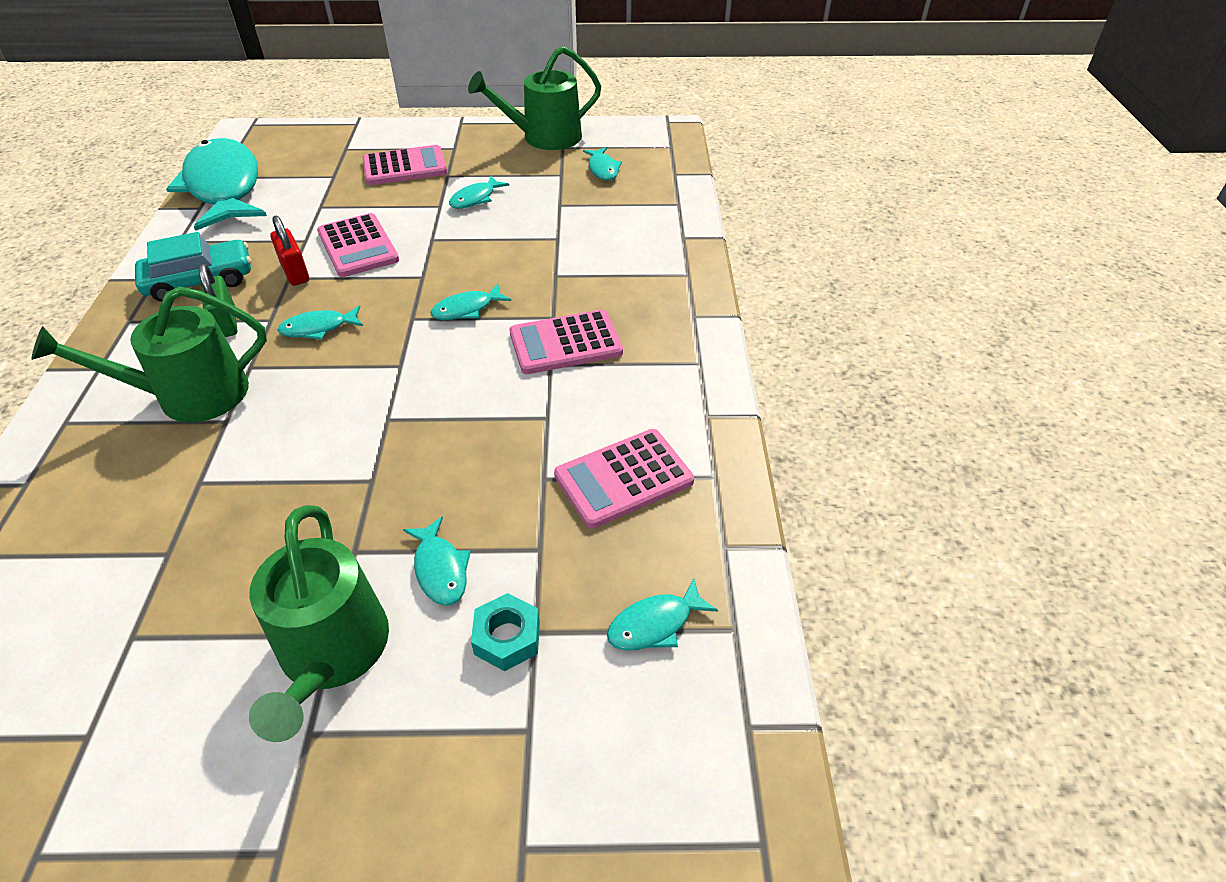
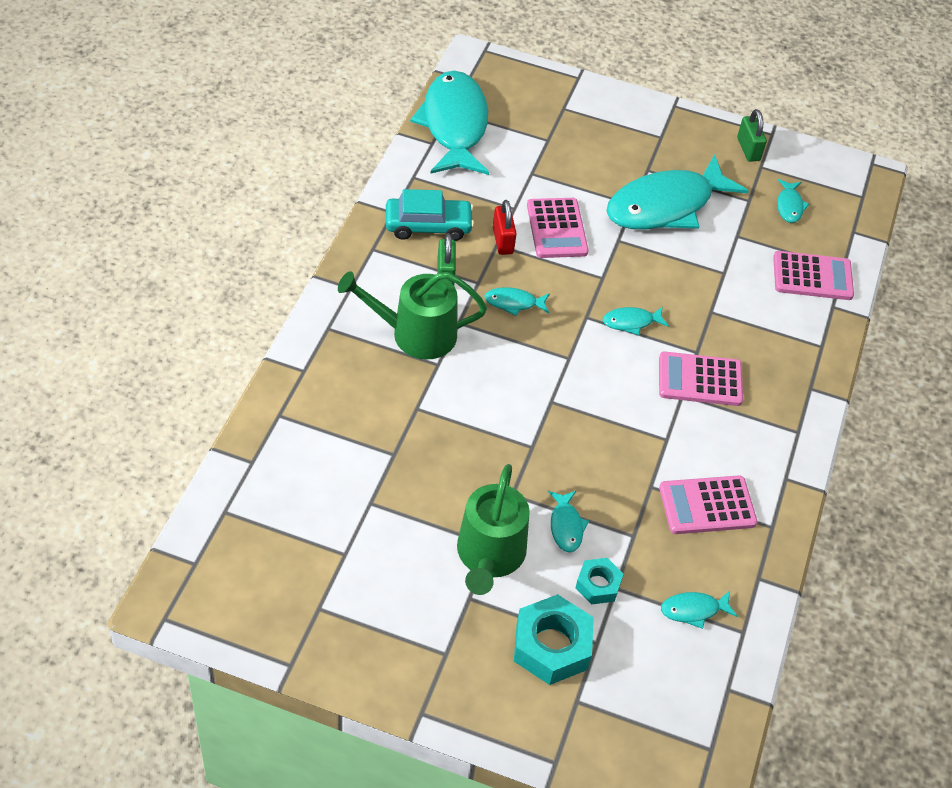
camera: 15 degrees right, 5 degrees up
pink calculator [363,145,447,185] -> pink calculator moved to [773,251,854,300]
turquoise fish [449,176,509,209] -> turquoise fish [606,154,749,230], size x2.45
green watering can [468,46,601,150] -> green padlock [737,109,767,162]
none -> turquoise nut [514,594,594,685]

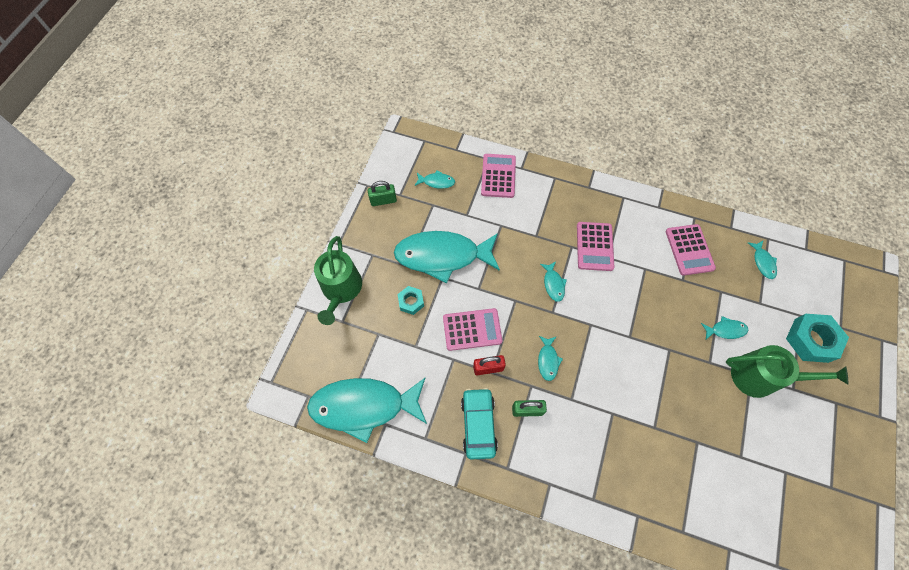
camera: 85 degrees left, 15 degrees up
green watering can [338,271,487,359] -> green watering can moved to [314,236,362,325]
turquoise nut [575,558,623,605] -> turquoise nut moved to [397,286,424,315]
turquoise fish [606,154,749,230] -> turquoise fish turned 120 degrees clockwise [394,231,500,283]

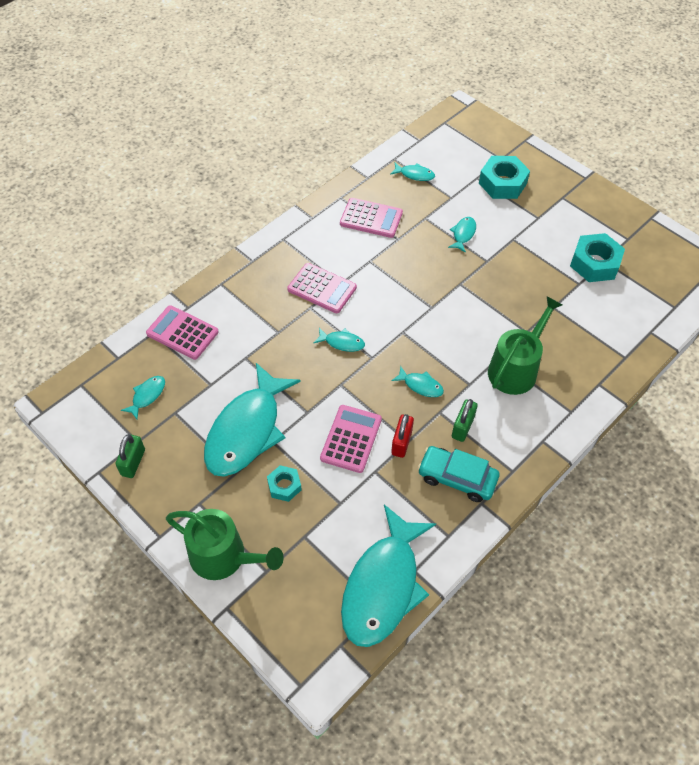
camera: 65 degrees left, 10 degrees down
green watering can [726,345,848,398] -> green watering can moved to [488,296,562,395]
none -> turquoise nut [570,233,625,282]

